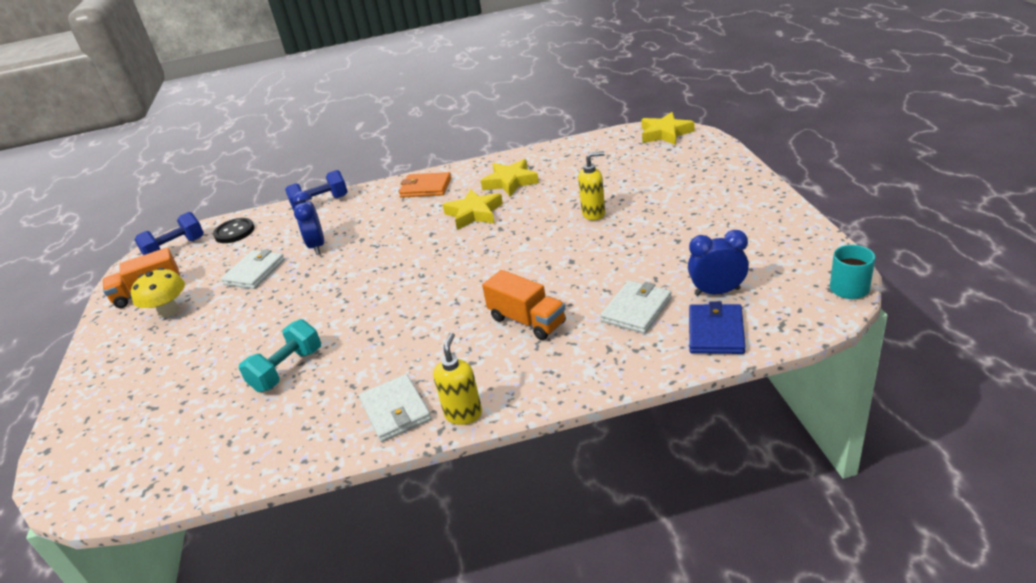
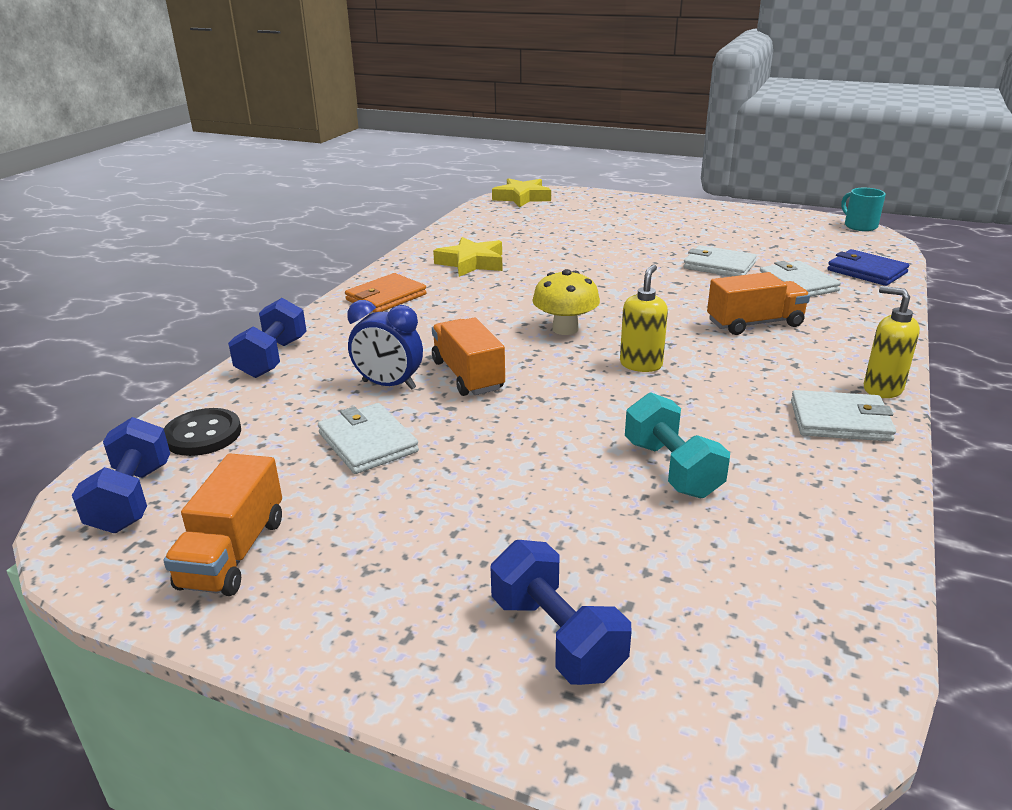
camera: 60 degrees left, 5 degrees down
yellow mushroom [131,268,185,318] -> yellow mushroom moved to [532,269,600,335]
yellow star [442,189,503,230] -> none
yellow soap dispenser [578,151,605,220] -> yellow soap dispenser moved to [620,265,668,372]
blue clock [688,230,749,296] -> none
none -> orange truck [432,318,505,396]
none -> blue dumbbell [491,540,632,685]
none -> white wallet [683,245,757,277]

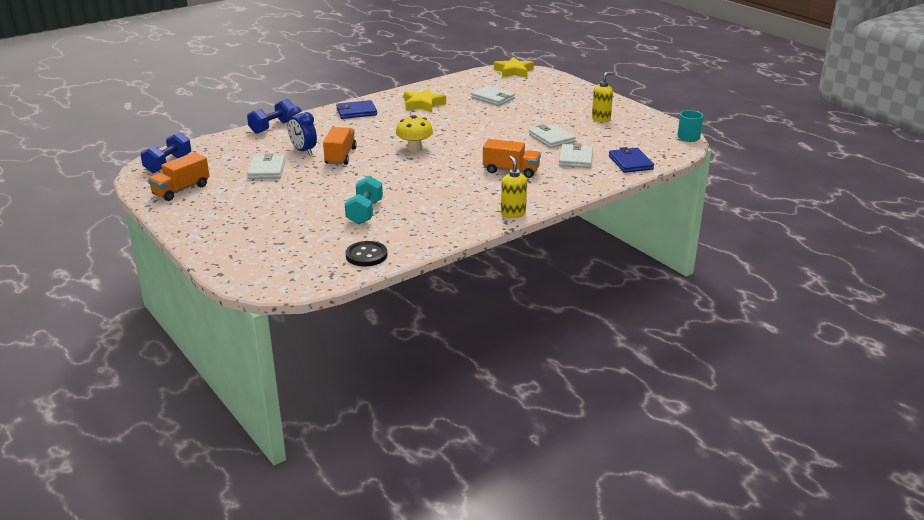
camera: 30 degrees right, 0 degrees up
black button [164,408,241,456] -> black button moved to [345,241,387,266]
orange wallet [345,273,427,313] -> blue wallet [336,100,377,119]
blue dumbbell [491,540,632,685] -> none
yellow soap dispenser [620,265,668,372] -> yellow soap dispenser moved to [592,72,614,122]
white wallet [791,390,896,442] -> white wallet moved to [471,86,515,106]

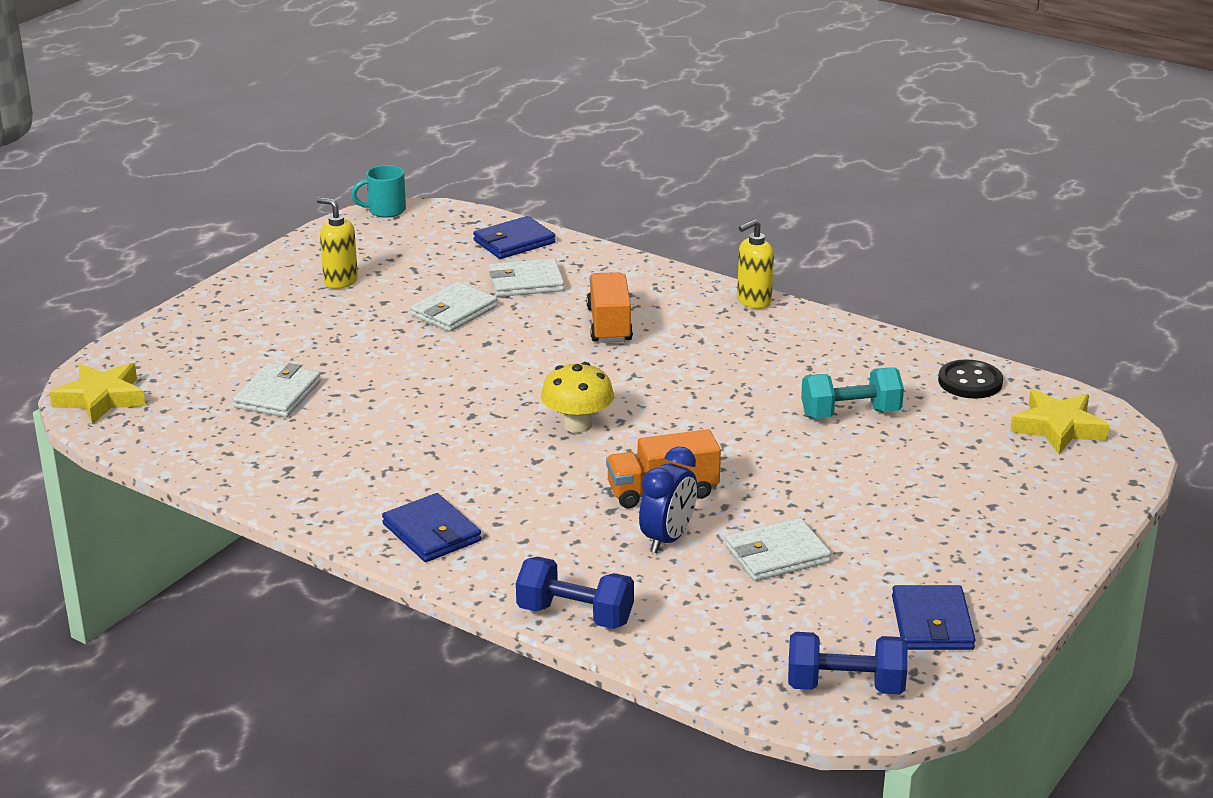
camera: 110 degrees left, 0 degrees up
orange truck [148,152,210,201] -> blue wallet [892,585,976,650]
yellow star [404,88,446,112] -> yellow star moved to [1010,389,1110,454]

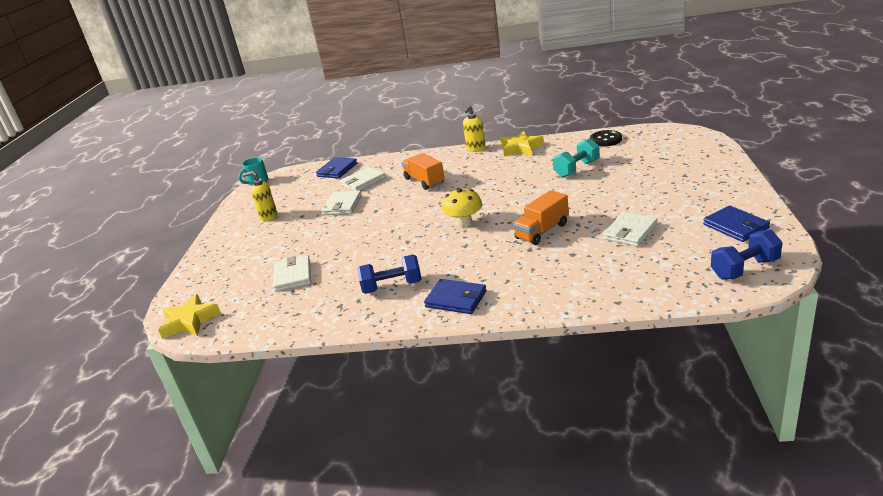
camera: 25 degrees left, 0 degrees up
blue dumbbell [516,557,634,629] -> blue dumbbell moved to [357,255,422,294]
blue clock [639,446,697,553] -> none
yellow star [1010,389,1110,454] -> yellow star moved to [500,131,544,157]

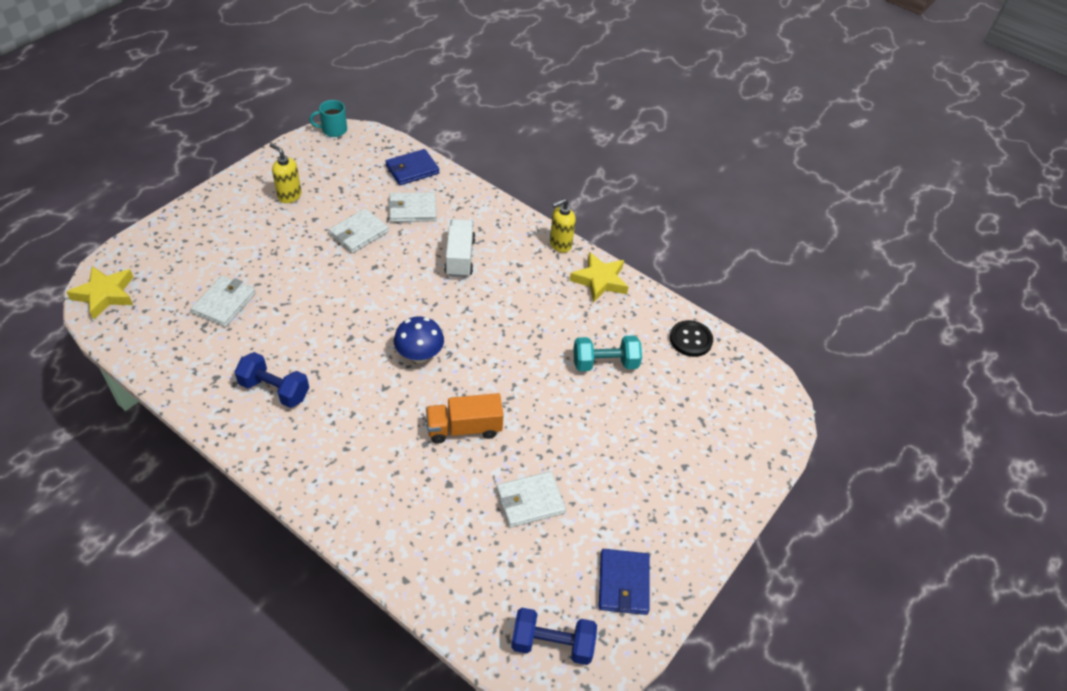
camera: 25 degrees right, 20 degrees up
orange truck [402,153,445,190] -> white truck [444,219,475,278]
blue wallet [424,279,487,314] -> none
yellow mushroom [442,188,482,228] -> blue mushroom [394,316,444,363]

